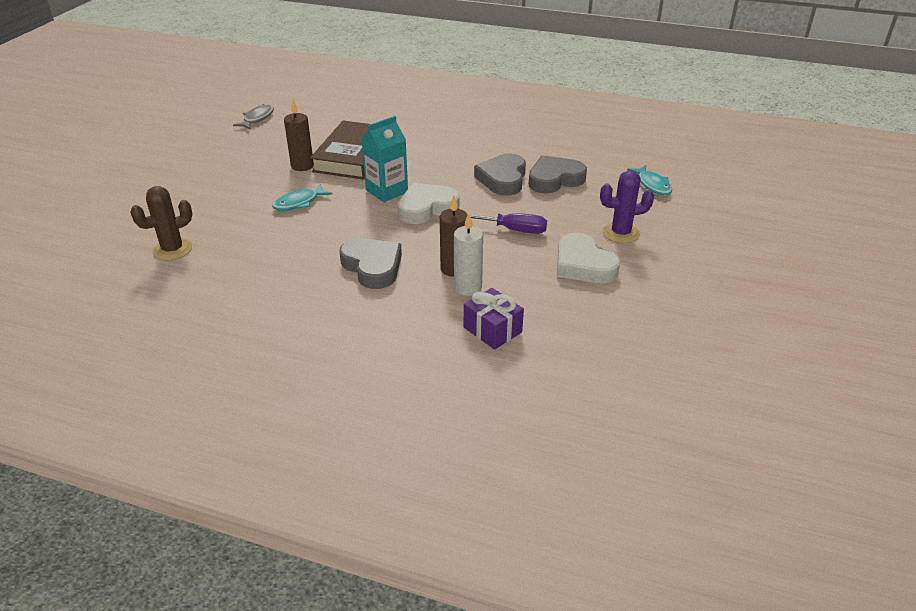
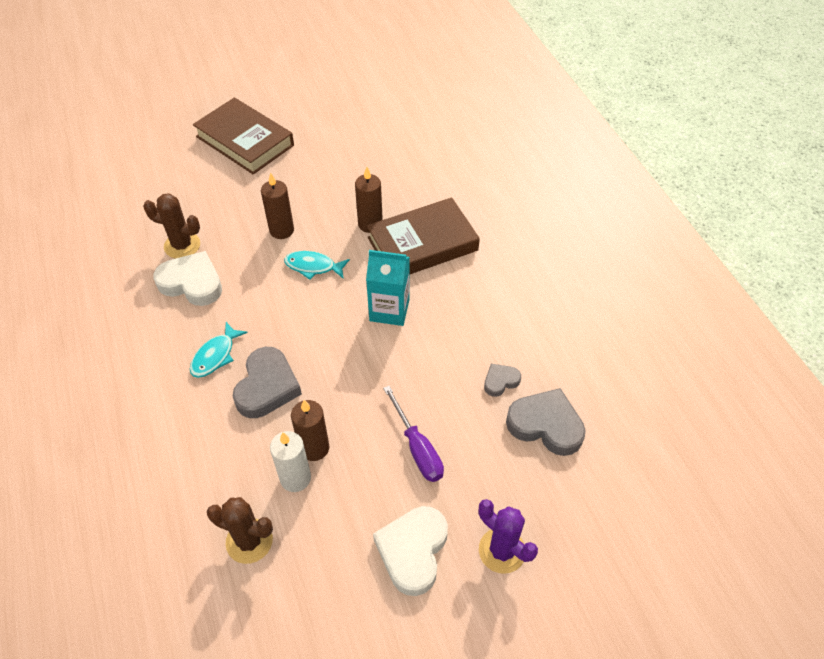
camera: 50 degrees right, 15 degrees up
grey fish [233,104,274,129] -> none
white heart [398,183,460,224] -> white heart moved to [153,251,222,306]
purple gift [464,288,524,350] -> brown cactus [207,497,273,564]
grey heart [474,154,526,196] -> grey heart [484,364,521,397], size x0.53
turquoise fish [627,165,672,195] -> turquoise fish moved to [190,322,248,378]
none -> brown book [193,97,294,174]
none -> brown candle [261,172,294,239]

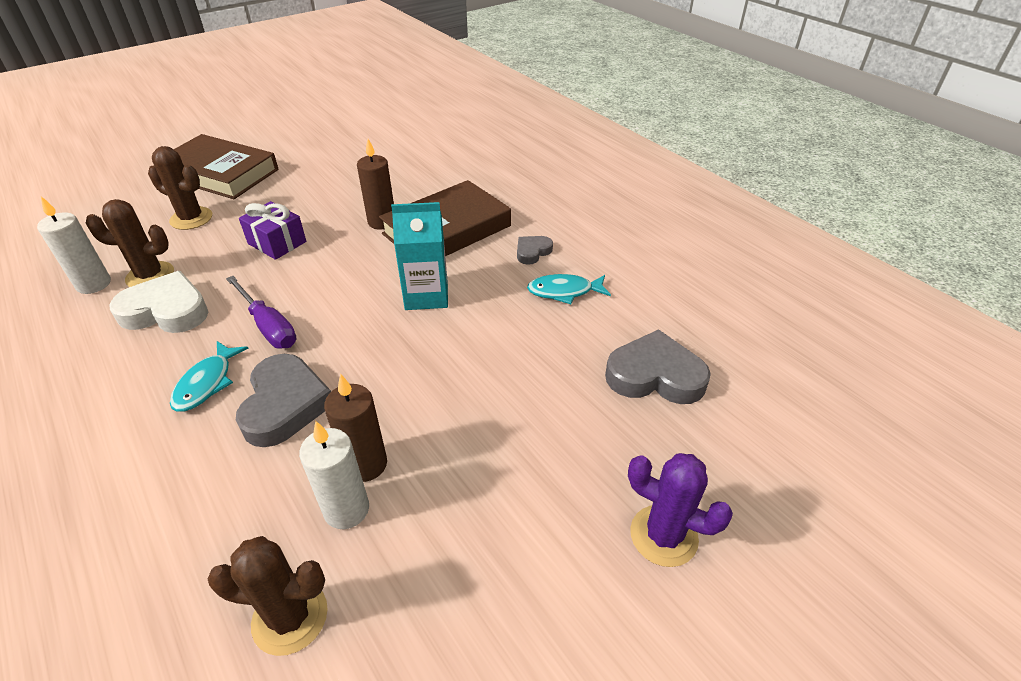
camera: 15 degrees left, 10 degrees down
brown candle [261,172,294,239] -> purple gift [239,201,306,260]
turquoise fish [284,251,350,280] -> turquoise fish moved to [527,274,611,304]
white heart [373,506,448,596] -> none
purple screwdriver [383,386,444,482] -> purple screwdriver moved to [226,276,296,349]
grey heart [484,364,521,397] -> grey heart moved to [517,236,553,265]
none -> white candle [37,196,111,294]
none -> brown cactus [148,146,212,230]

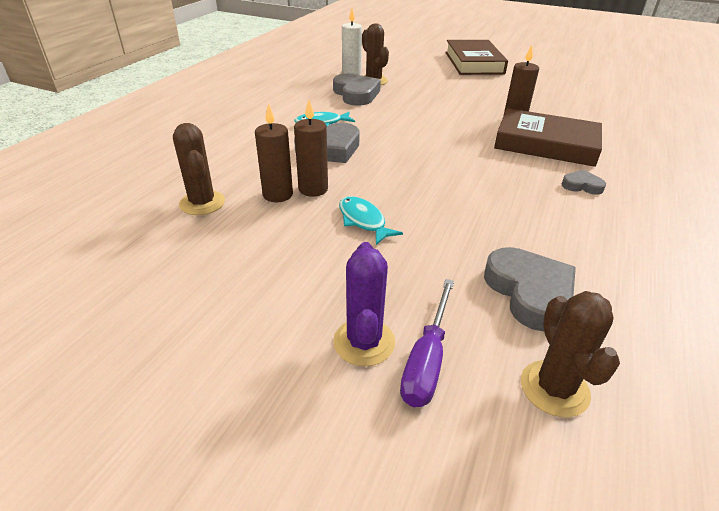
camera: 60 degrees right, 5 degrees down
white heart [109,271,208,333] -> grey heart [333,73,381,106]
brown cactus [148,146,212,230] -> brown cactus moved to [521,291,620,417]
purple screwdriver [226,276,296,349] -> purple screwdriver moved to [400,279,454,407]
purple gift [239,201,306,260] -> none
white candle [299,421,369,529] -> brown candle [255,103,293,202]
turquoise carton [391,202,448,310] -> none
turquoise fish [527,274,611,304] -> turquoise fish moved to [339,196,403,245]

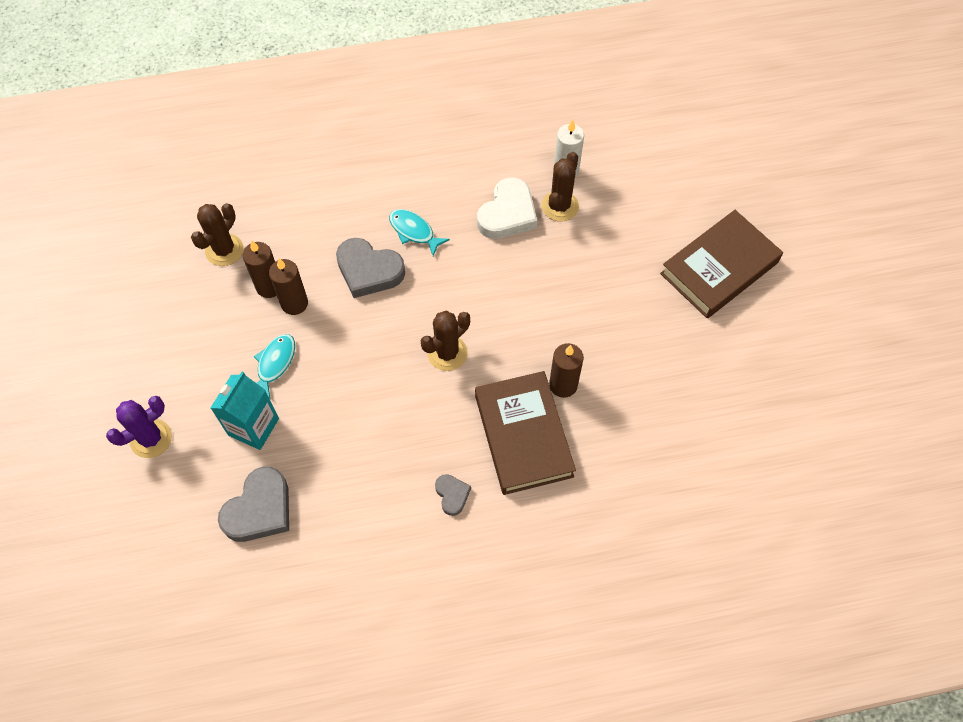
camera: 55 degrees right, 25 degrees up
grey heart [333,73,381,106] -> white heart [477,177,537,239]
purple screwdriver [400,279,454,407] -> none
brown cactus [521,291,620,417] -> brown cactus moved to [421,311,470,371]
none -> turquoise carton [211,372,279,450]

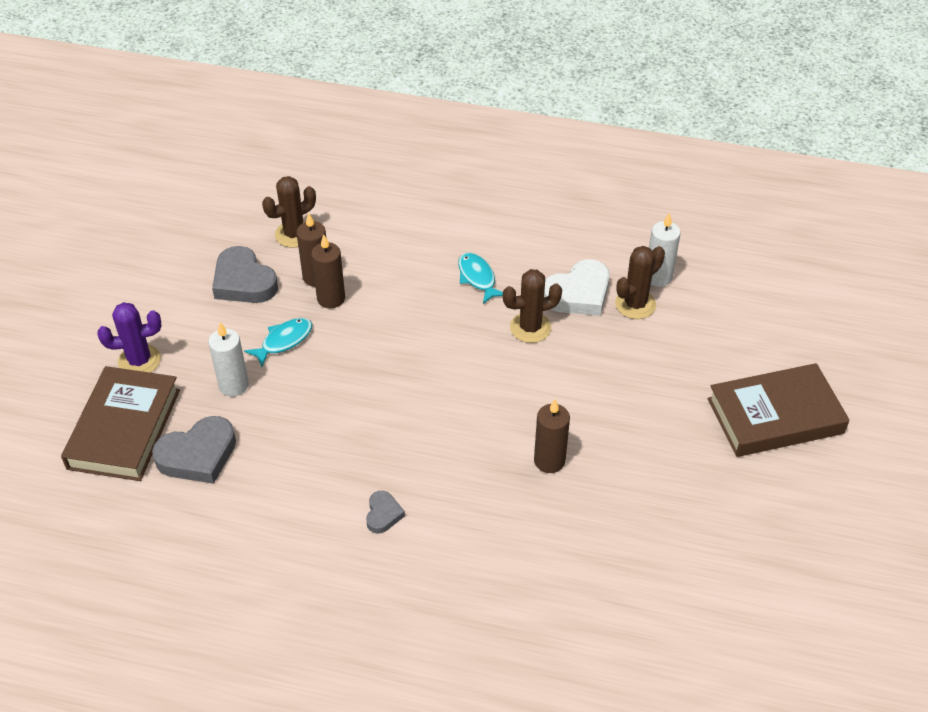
camera: 25 degrees right, 15 degrees down
turquoise carton [211,372,279,450] -> white candle [208,322,249,397]
grey heart [336,238,405,298] -> grey heart moved to [212,246,278,303]
brown cactus [421,311,470,371] -> brown cactus moved to [503,269,562,343]
brown book [475,371,576,495] -> brown book moved to [61,366,180,481]

